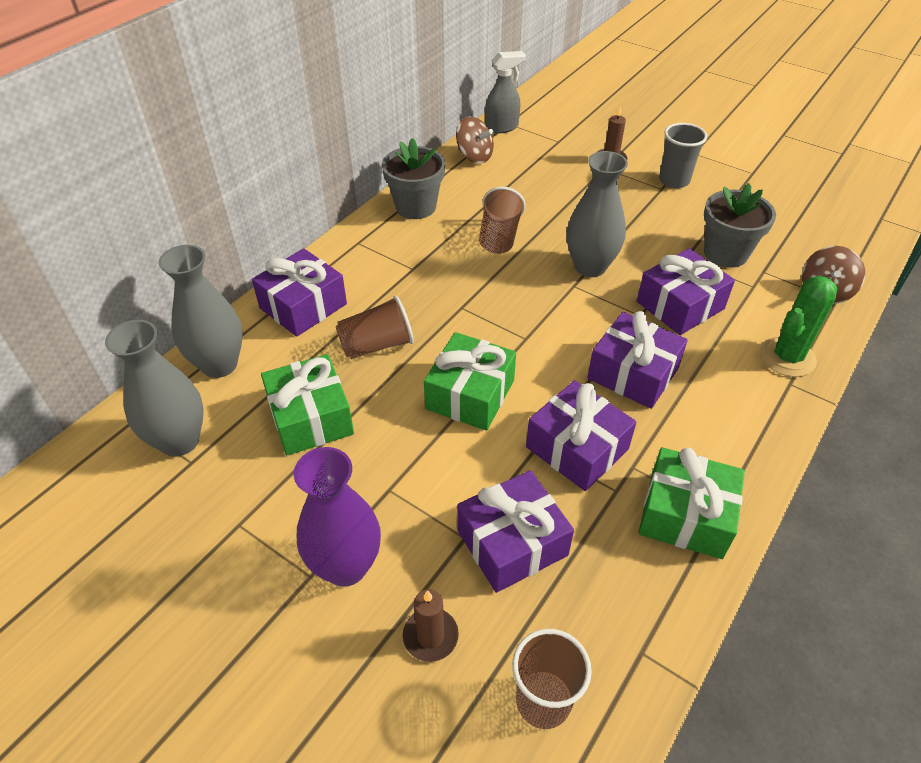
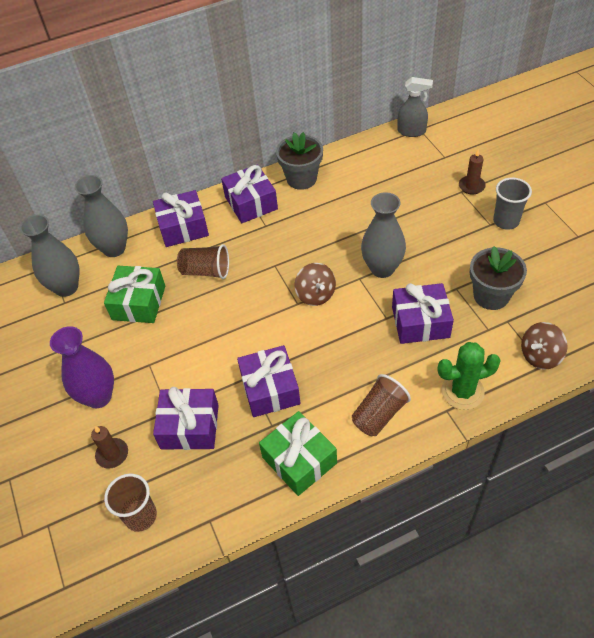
camera: 35 degrees right, 5 degrees up
green gift [424,332,516,431] -> none
brown spinning top [456,117,494,163] -> brown spinning top moved to [295,263,336,306]
brown cup [479,187,526,254] -> brown cup moved to [352,374,411,436]
purple gift [587,311,688,409] -> purple gift moved to [221,164,278,223]

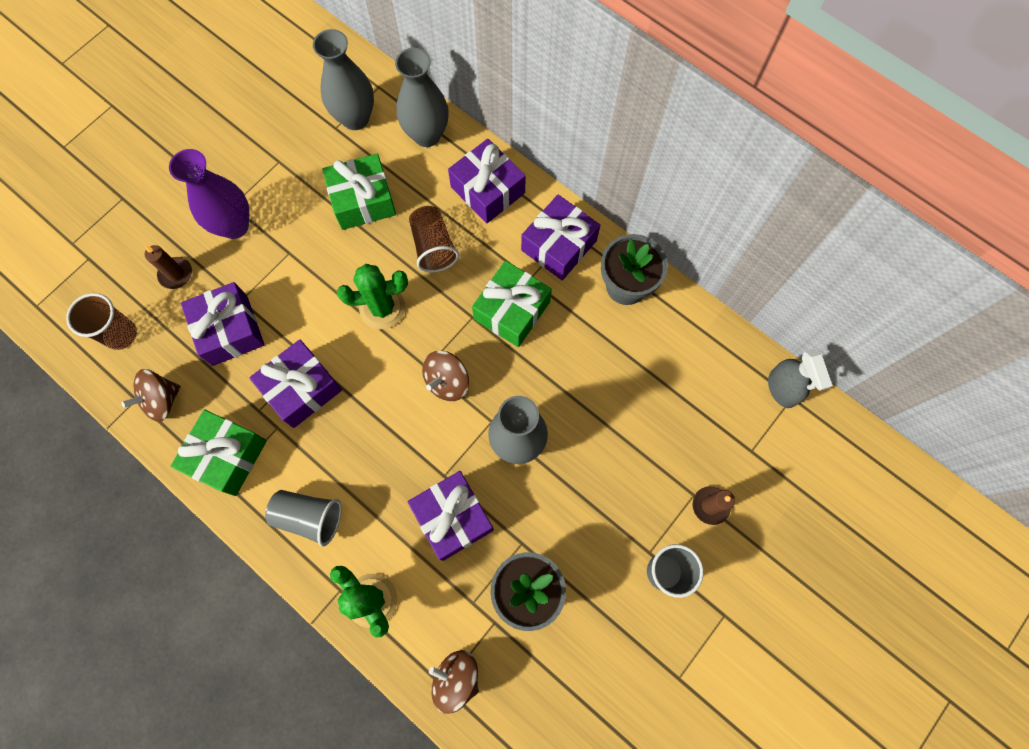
camera: 60 degrees right, 20 degrees up
brown cup [352,374,411,436] -> grey cup [265,490,342,547]
none -> brown spinning top [121,369,181,422]
none -> green cactus [337,264,408,329]
none -> green gift [472,261,552,347]

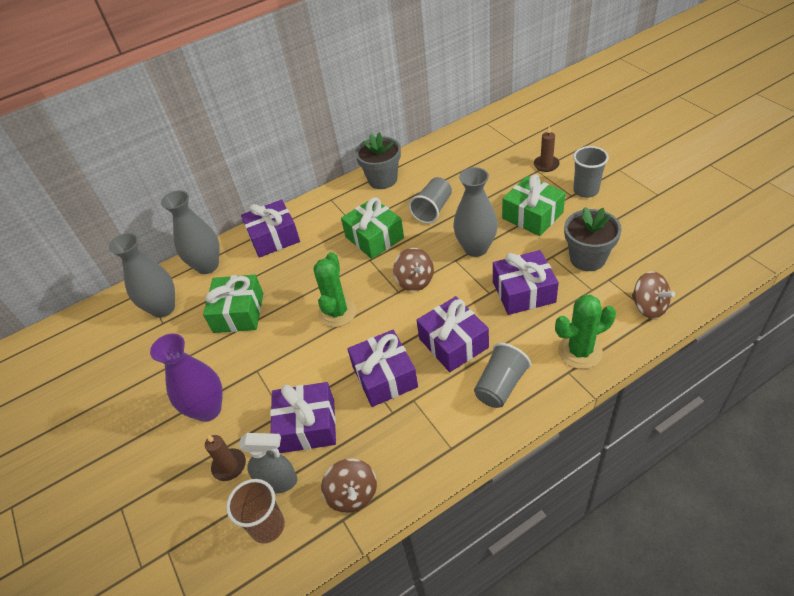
camera: 65 degrees left, 25 degrees down
green gift [170,410,267,496] -> green gift moved to [502,174,566,236]
brown cup [409,206,459,272] -> none
brown spinning top [429,650,479,714] -> brown spinning top turned 90 degrees counterclockwise [632,271,675,319]
purple gift [521,195,600,280] -> purple gift moved to [417,296,489,372]
grey spray bottle [768,349,833,408] -> grey spray bottle moved to [239,433,297,494]
none -> grey cup [409,177,452,224]

